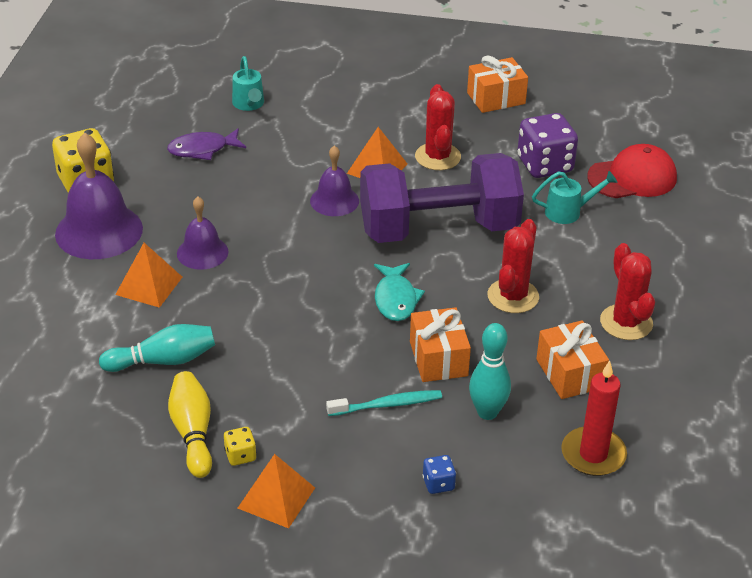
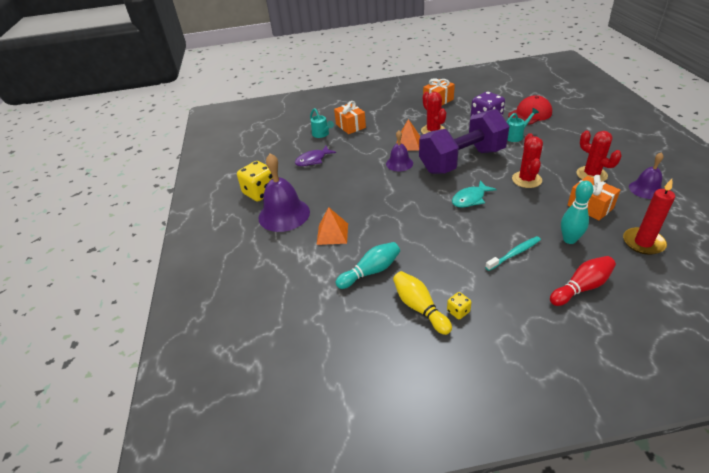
camera: 15 degrees left, 0 degrees up
purple bell [177,197,229,270] -> purple bell moved to [629,152,664,199]
orange pyramid [238,454,315,528] -> none
turquoise fish [374,263,425,321] -> turquoise fish turned 75 degrees clockwise [452,180,496,208]
orange gift [410,307,471,382] -> orange gift moved to [334,101,366,134]
blue dice [423,455,456,494] -> red bowling pin [550,256,616,306]

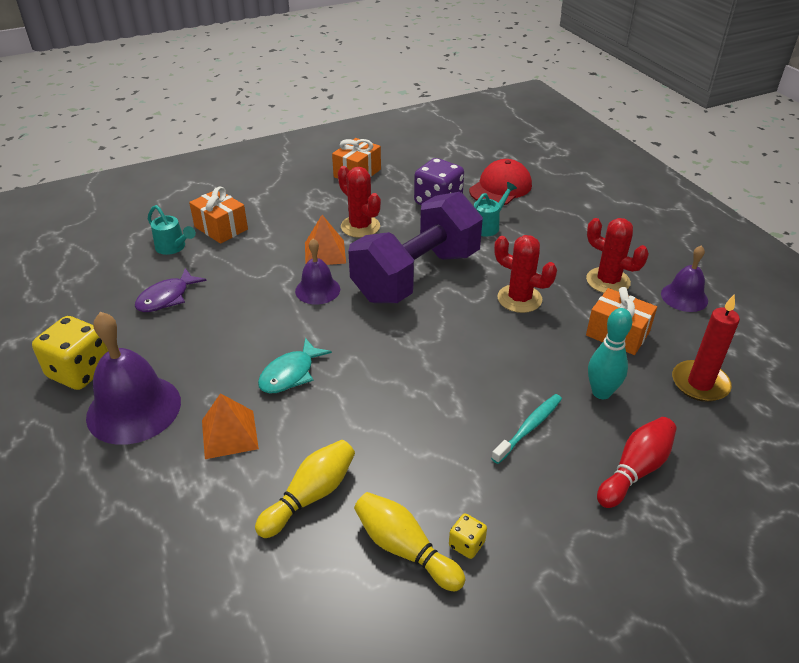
camera: 20 degrees left, 0 degrees up
turquoise bowling pin [335,242,400,289] -> yellow bowling pin [255,440,355,538]
turquoise fish [452,180,496,208] -> turquoise fish moved to [258,338,332,393]
red cactus [512,133,543,188] -> red cactus turned 45 degrees counterclockwise [494,235,557,313]

